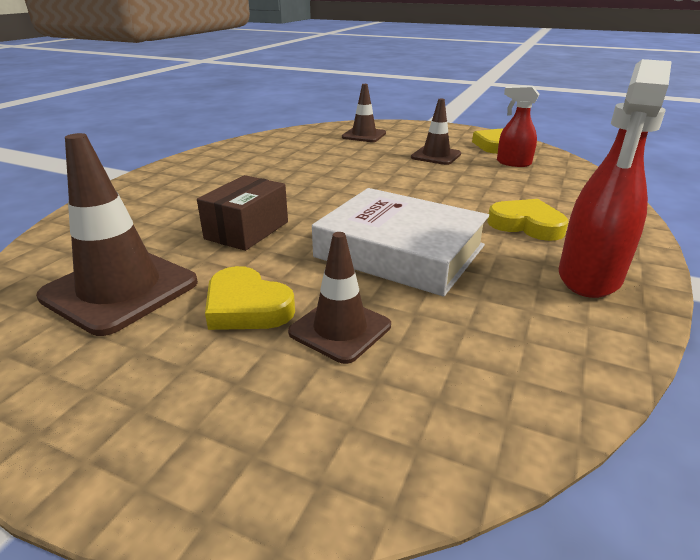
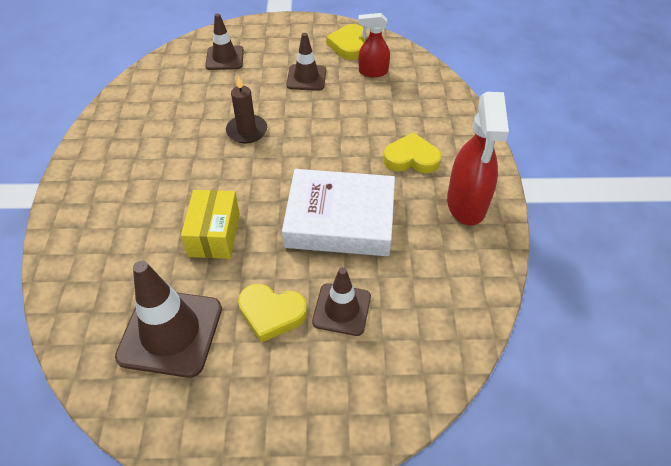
camera: 25 degrees left, 20 degrees up
brown box [197,175,288,251] -> yellow box [181,190,240,259]
none -> brown candle [226,75,267,143]

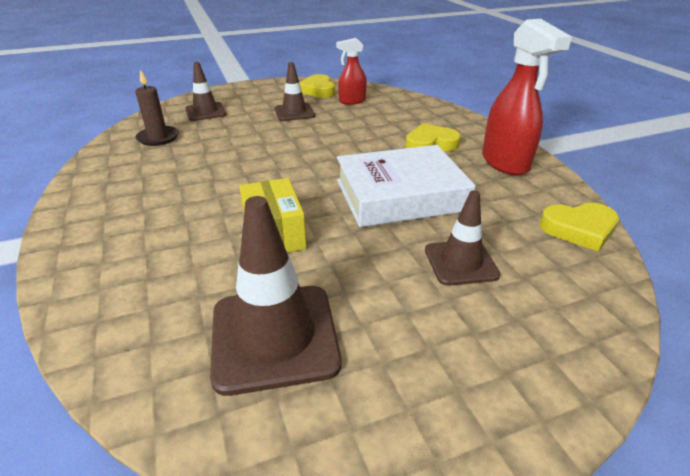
camera: 20 degrees left, 15 degrees down
brown candle [226,75,267,143] -> brown candle moved to [135,69,179,146]
yellow heart [238,284,307,343] -> yellow heart moved to [540,203,619,251]

